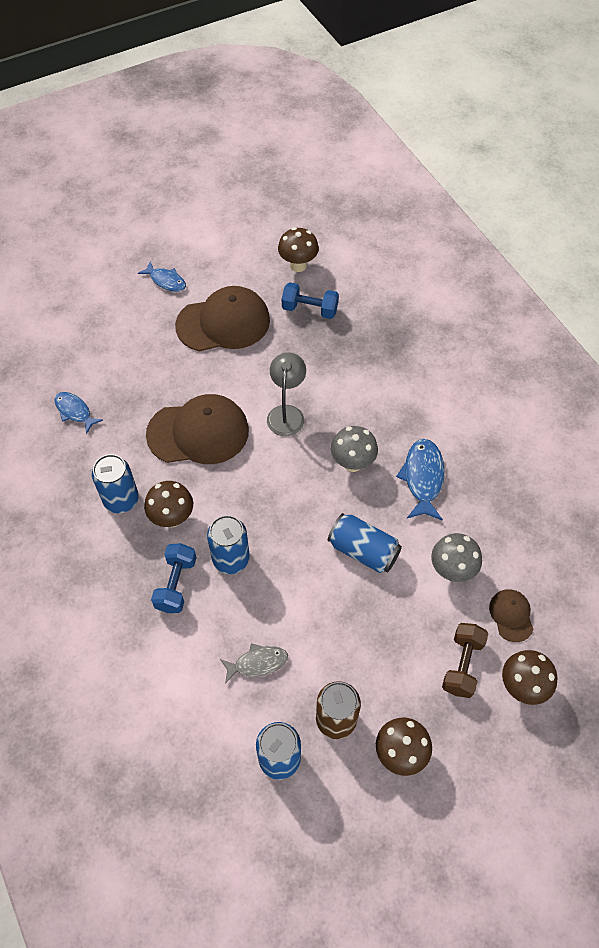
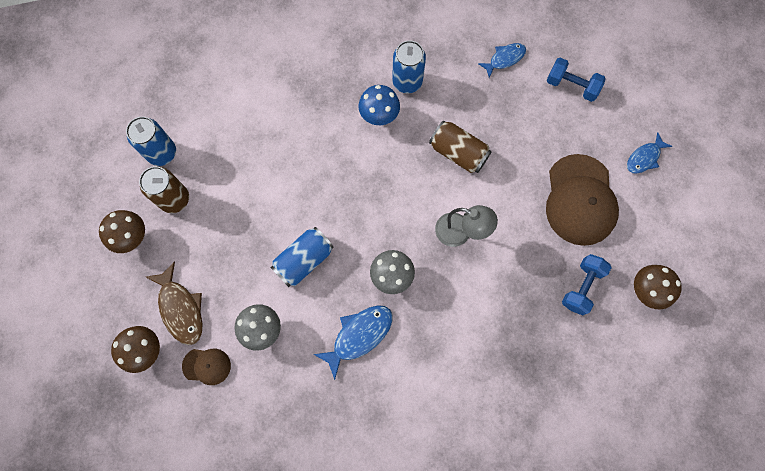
camera: 105 degrees right, 15 degrees up
brown mushroom [144,481,193,527] -> blue mushroom [358,85,400,125]
brown cap [146,394,249,464] -> brown can [429,120,491,173]
blue dumbbell [151,543,196,613] -> blue dumbbell moved to [547,58,606,102]
blue can [207,515,250,574] -> none
grey fish [220,644,288,684] -> none
blue fish [396,439,445,521] -> blue fish turned 60 degrees counterclockwise [313,305,393,380]
brown dumbbell [442,623,489,698] -> brown fish [146,261,203,345]

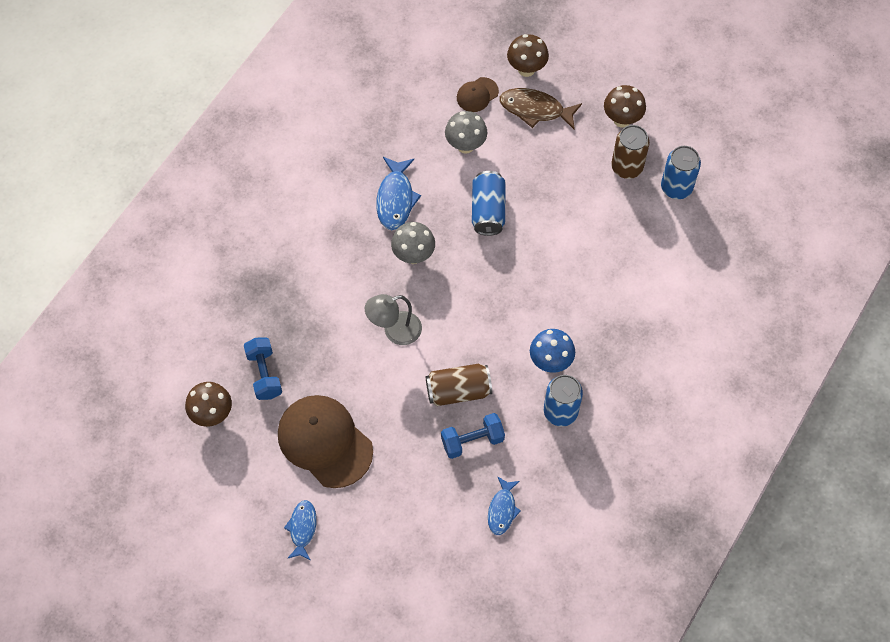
camera: 135 degrees right, 10 degrees down
blue dumbbell [547,58,606,102] -> blue dumbbell moved to [441,413,505,459]

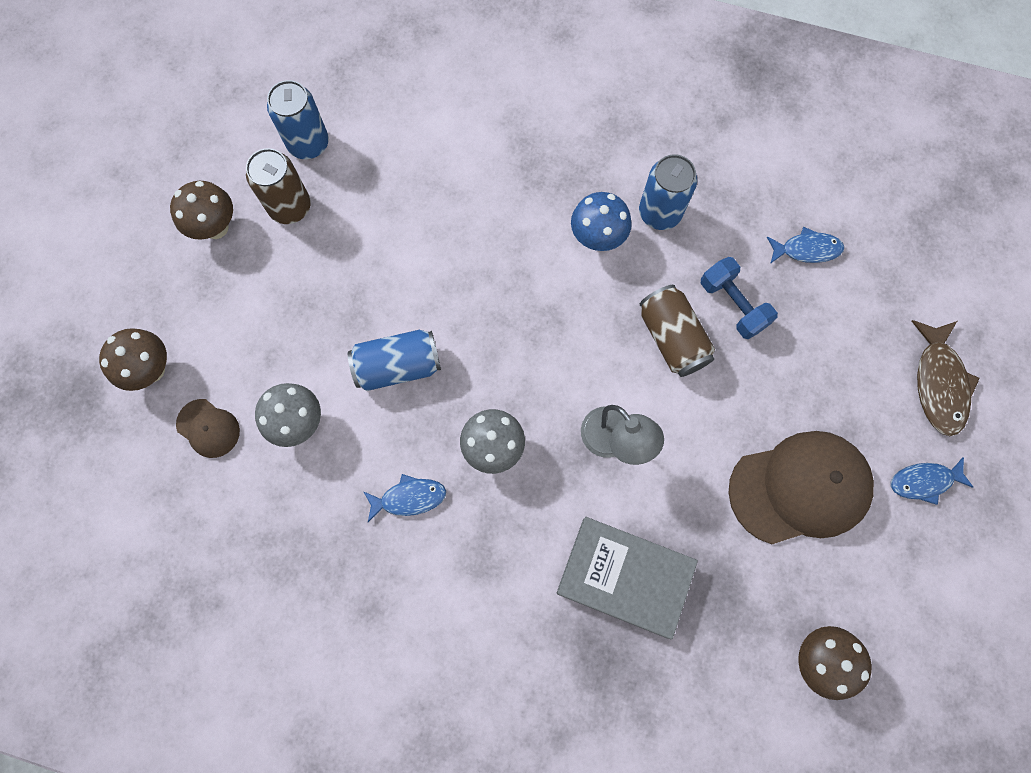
camera: 105 degrees left, 10 degrees up
blue dumbbell [244,338,282,400] -> none
brown cap [278,395,373,488] -> brown cap turned 135 degrees counterclockwise [729,431,874,544]
blue fish [376,157,421,230] -> blue fish [364,474,446,522], size x0.66
brown fish [500,88,582,130] -> brown fish moved to [912,320,980,436]
none -> grey book [557,517,698,639]

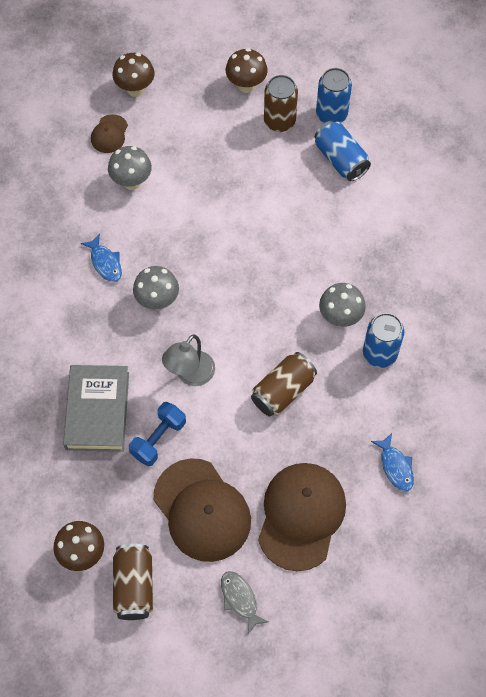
camera: 70 degrees right, 10 degrees down
blue can [348,330,441,391] -> blue can moved to [315,121,371,181]
blue mushroom [571,192,632,251] -> grey mushroom [319,283,366,327]
blue dumbbell [701,257,778,339] -> blue dumbbell moved to [129,402,186,466]
blue fish [891,457,974,505] -> grey fish [221,571,269,634]
brown fish [912,320,980,436] -> none
none -> brown can [113,544,153,620]
none -> brown cap [258,463,346,571]

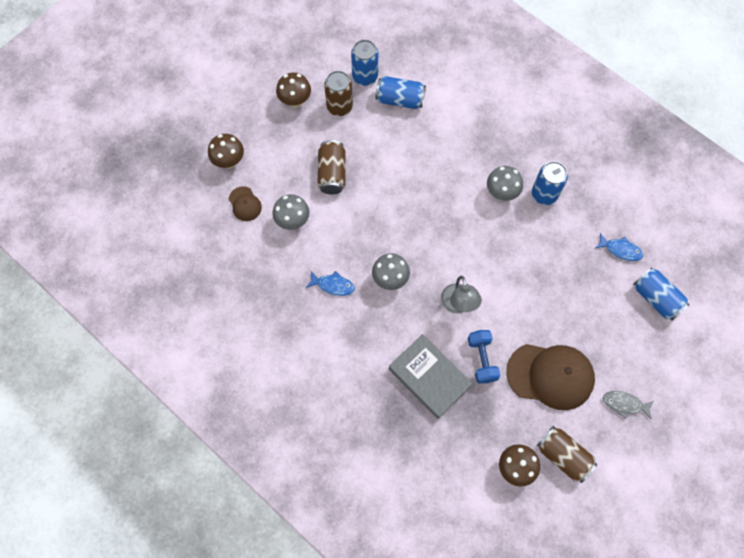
camera: 45 degrees left, 5 degrees up
brown can [251,352,317,416] -> brown can moved to [318,140,346,194]
brown cap [258,463,346,571] -> none
none -> blue can [634,267,689,320]

